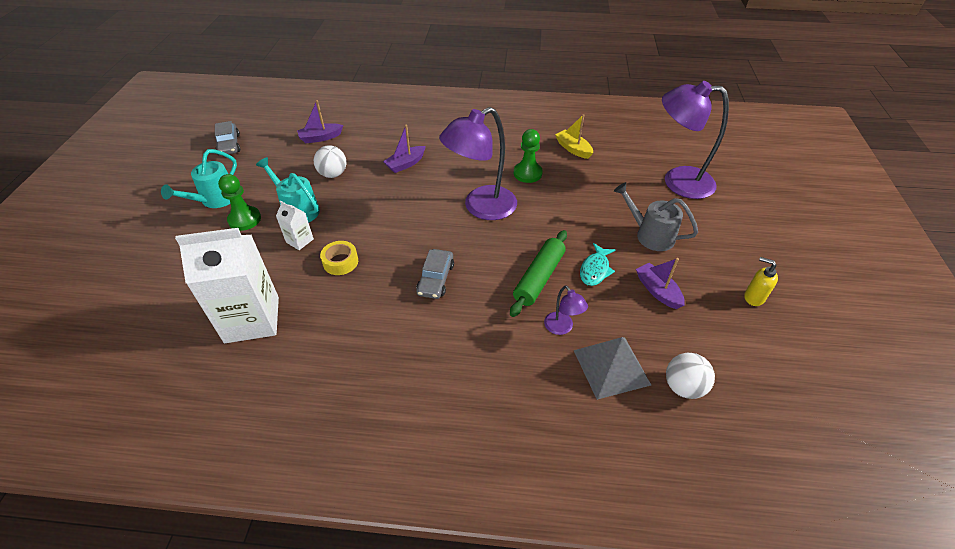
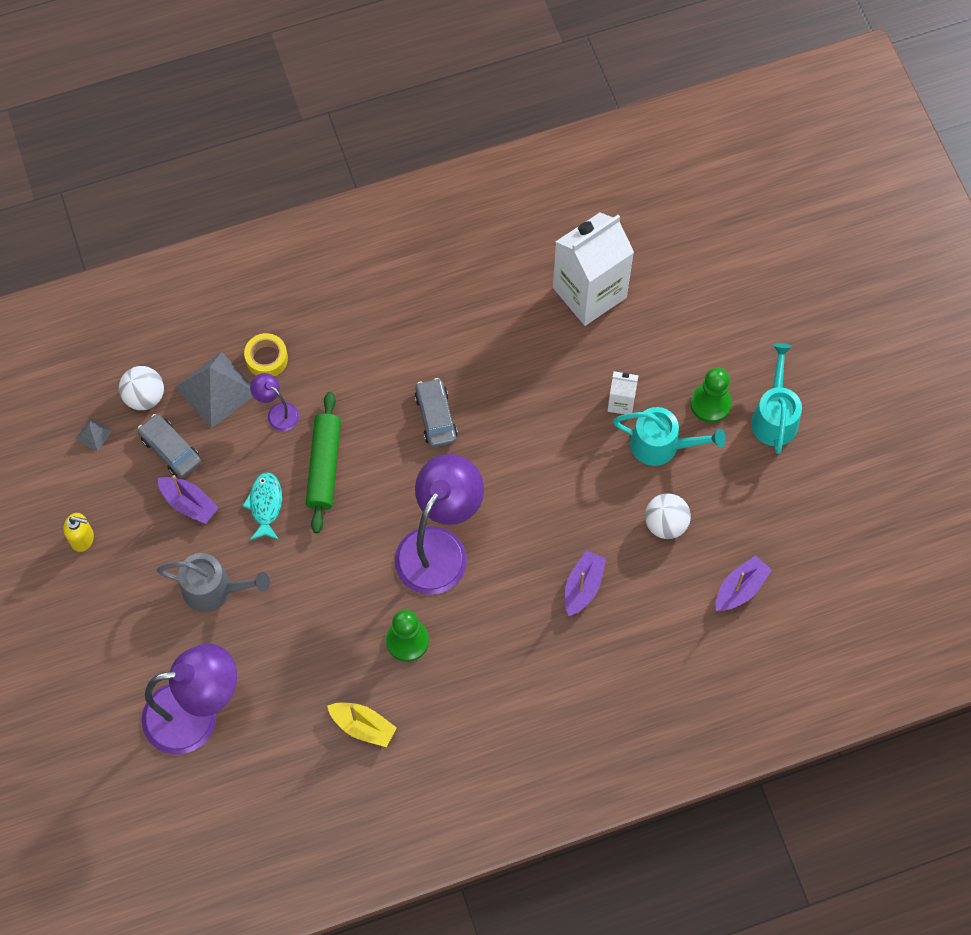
camera: 155 degrees right, 20 degrees up
grey car [215,121,240,156] -> grey car moved to [138,414,201,478]
yellow tape [320,241,358,275] -> yellow tape moved to [244,333,288,376]
none -> grey pyramid [76,418,113,452]

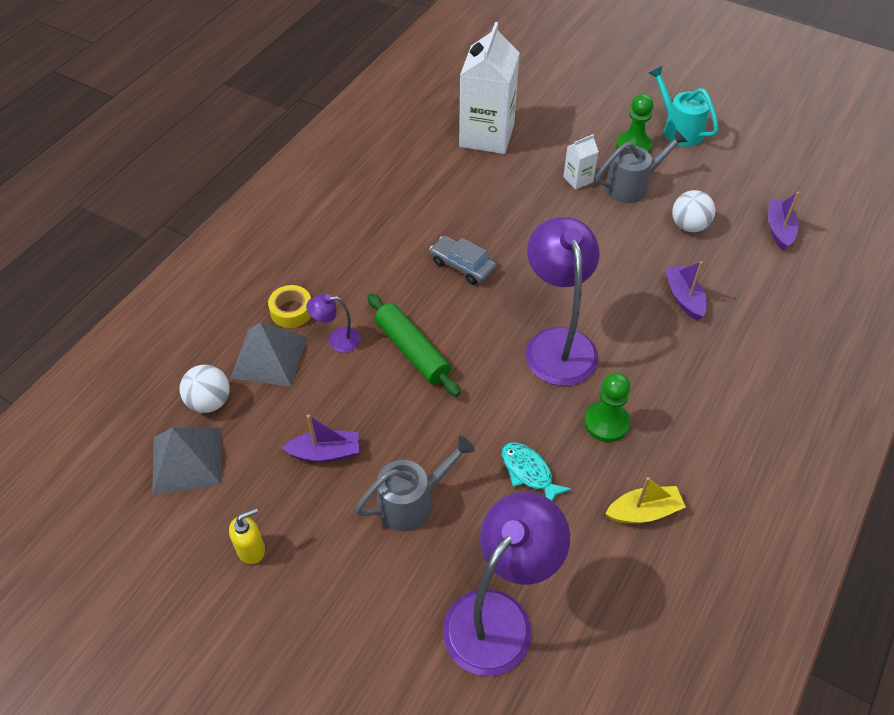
camera: 40 degrees left, 15 degrees down
grey pyramid [76,418,113,452] -> grey pyramid [152,427,222,495], size x2.25
grey car [138,414,201,478] -> none
turquoise fish [242,472,282,540] -> turquoise fish moved to [502,442,572,501]
turquoise watering can [613,407,726,466] -> grey watering can [596,129,688,203]

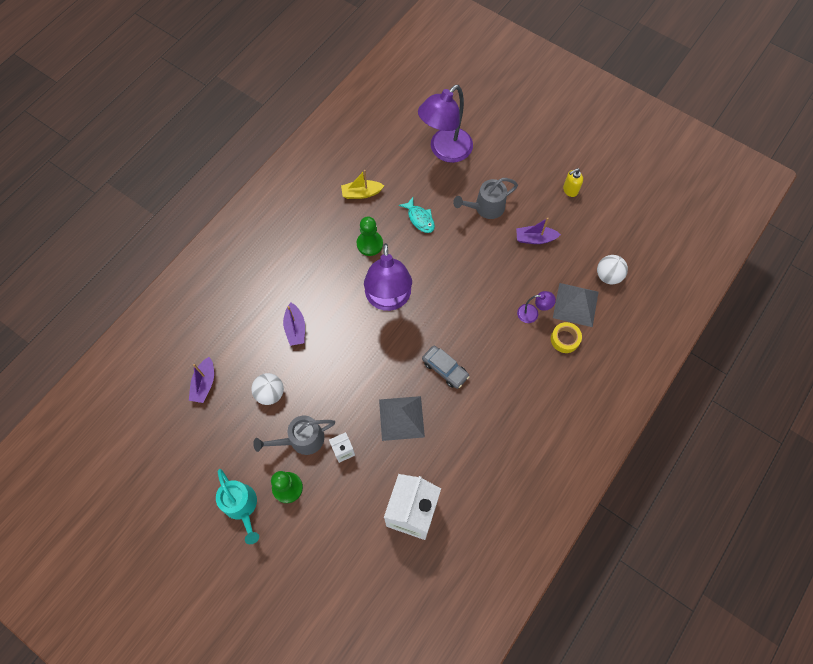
camera: 175 degrees left, 15 degrees up
grey pyramid [152,427,222,495] -> grey pyramid moved to [379,396,425,441]
green rolling pin [367,293,460,396] -> none

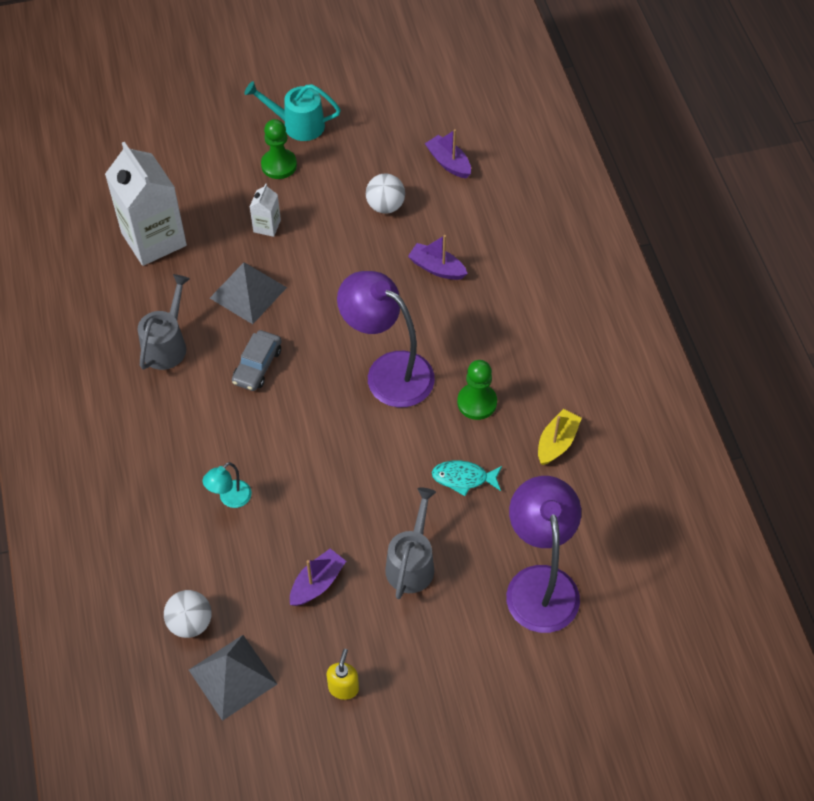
camera: 130 degrees right, 10 degrees down
grey watering can [253,416,335,455] -> grey watering can moved to [138,274,190,370]
grey car [422,346,469,389] -> grey car turned 60 degrees counterclockwise [232,330,282,391]
purple lamp [517,291,556,323] -> turquoise lamp [202,462,252,508]
yellow tape [551,322,582,353] -> none
grey pyramid [553,283,599,327] -> grey pyramid moved to [189,635,277,721]

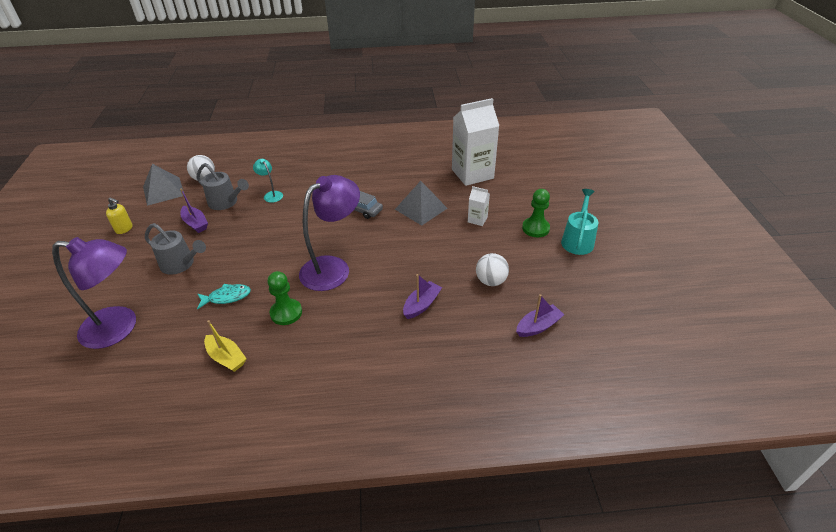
camera: 100 degrees right, 15 degrees down
grey watering can [138,274,190,370] -> grey watering can moved to [197,163,249,210]
turquoise fish [432,460,502,496] -> turquoise fish turned 60 degrees clockwise [197,284,251,309]

